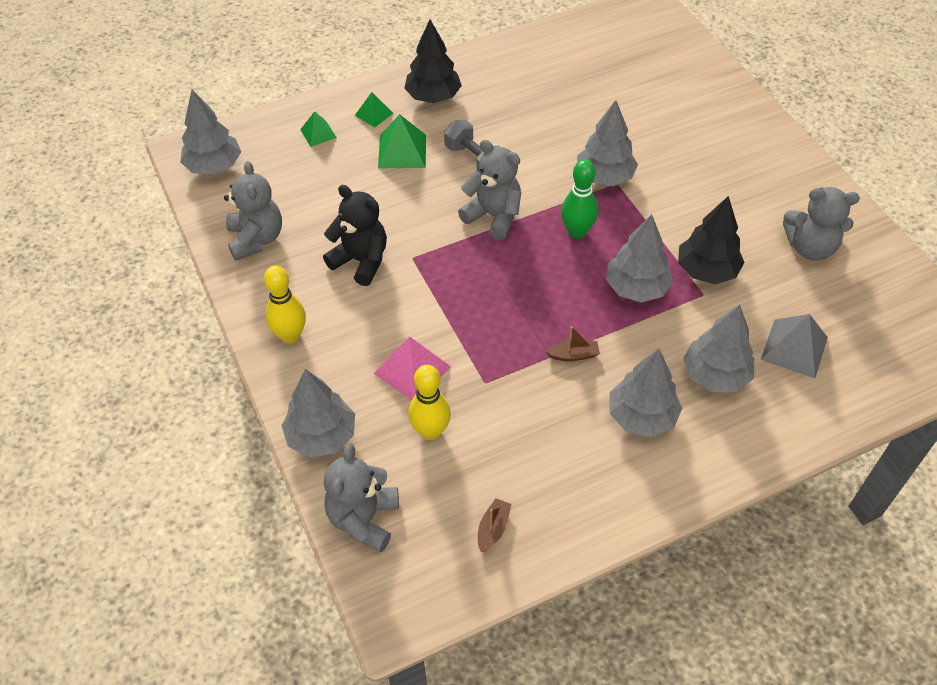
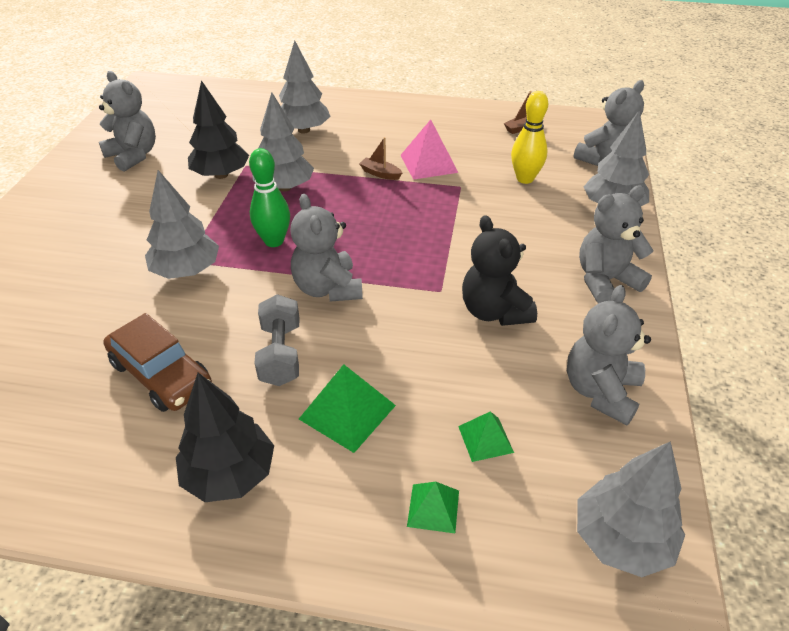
camera: 145 degrees left, 10 degrees down
yellow bowling pin [264,266,306,343] -> grey teddy bear [579,185,654,303]
green pyramid [355,92,393,128] -> green pyramid moved to [458,411,514,462]
pink pyramid [374,336,451,400] -> pink pyramid moved to [400,120,458,180]
grey tree [609,349,682,437] -> none
grey pyramid [761,314,828,378] -> none
none -> brown car [103,313,212,412]

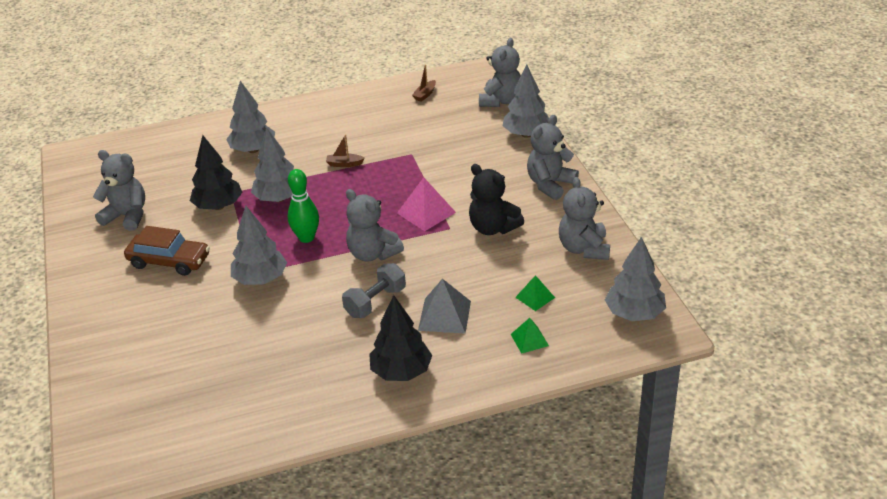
camera: 25 degrees left, 5 degrees down
brown car [103,313,212,412] -> brown car moved to [124,226,210,276]
grey dumbbell [254,294,299,386] -> grey dumbbell turned 75 degrees clockwise [342,263,406,318]
green pyramid [299,364,396,453] -> grey pyramid [418,279,471,334]
pink pyramid [400,120,458,180] -> pink pyramid moved to [397,177,456,231]
yellow bowling pin [511,91,548,184] -> none

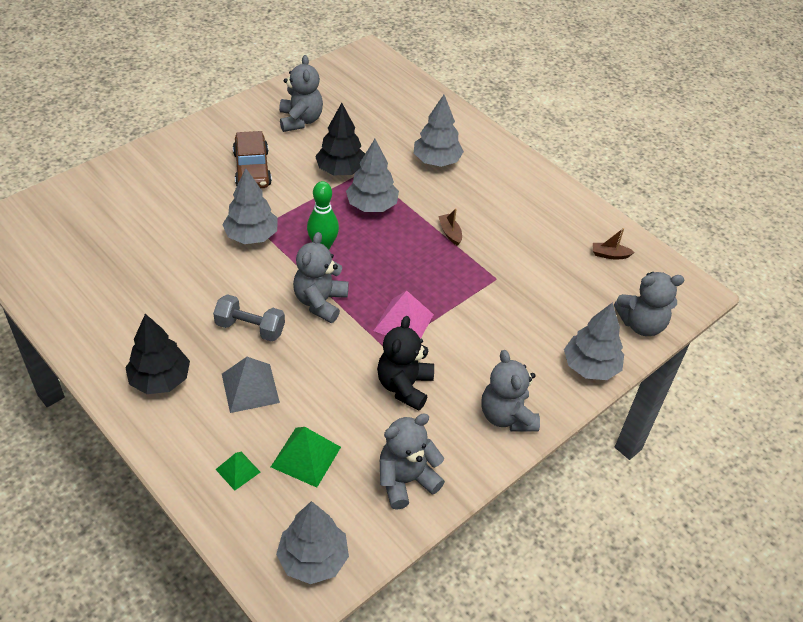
camera: 60 degrees right, 10 degrees up
green pyramid [515,275,555,311] -> green pyramid [271,427,341,488], size x1.65
grey teddy bear [527,115,579,200] -> grey teddy bear turned 120 degrees counterclockwise [481,350,540,432]

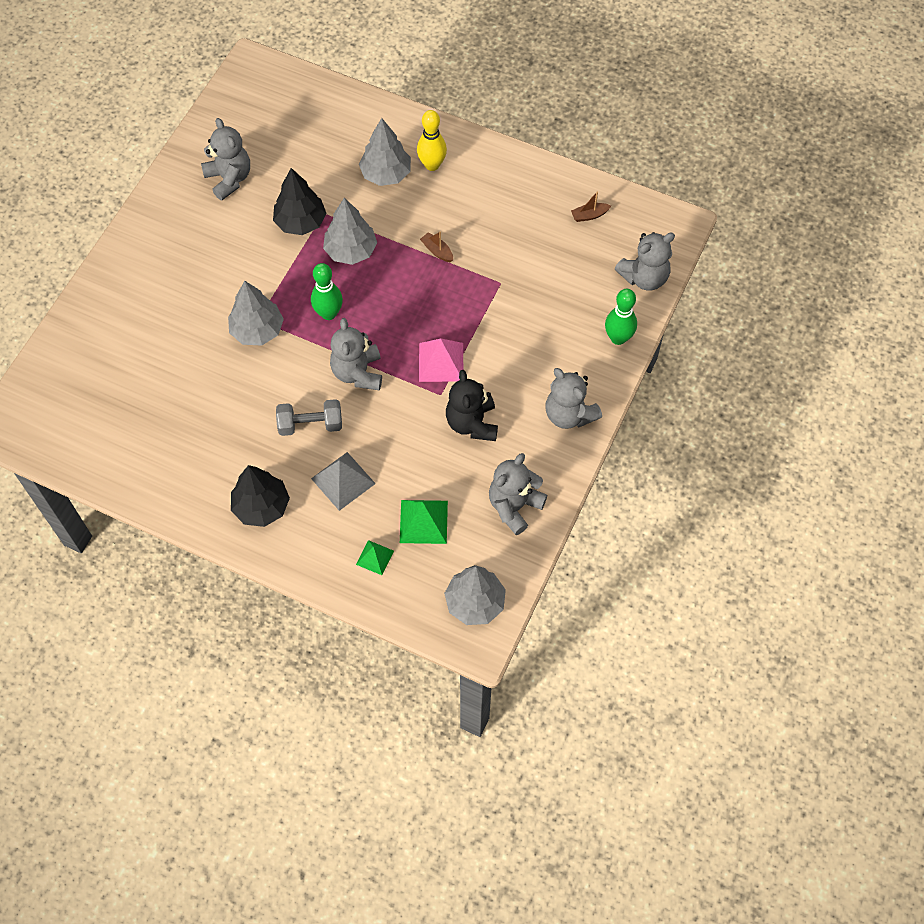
camera: 20 degrees left, 15 degrees up
brown car [233,131,272,188] -> none
grey tree [564,302,624,380] -> green bowling pin [605,289,637,345]
none -> yellow bowling pin [417,110,447,171]

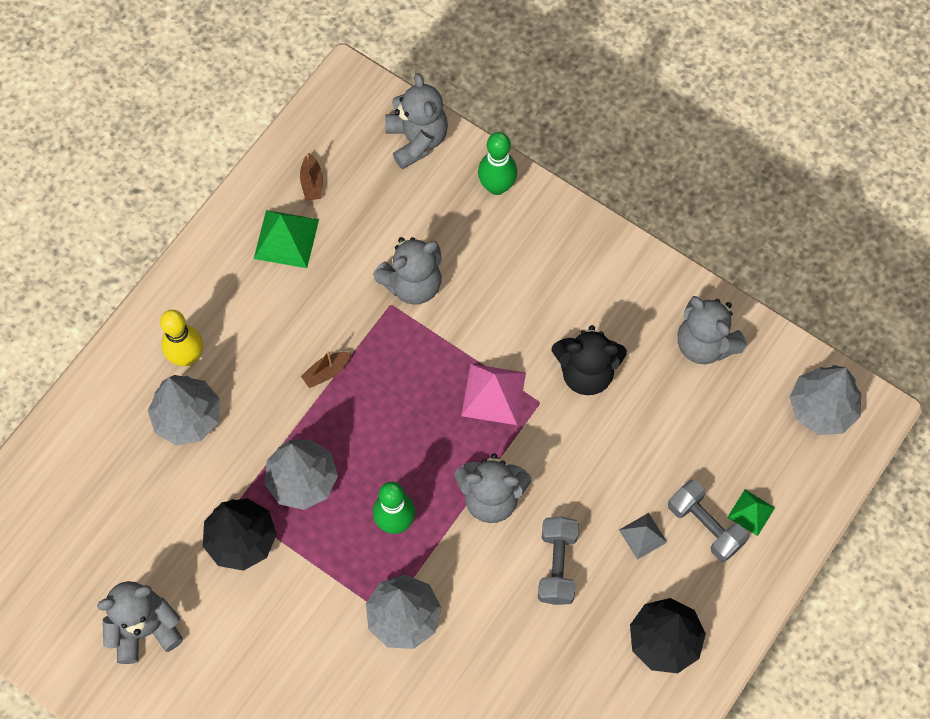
camera: 80 degrees left, 5 degrees up
grey pyramid [311,452,376,511] -> grey pyramid [619,513,667,560], size x0.61
green pyramid [400,500,448,544] -> green pyramid moved to [254,210,319,268]
grey teddy bear [546,368,602,429] -> grey teddy bear moved to [373,237,442,305]
none -> grey dumbbell [668,480,749,562]

